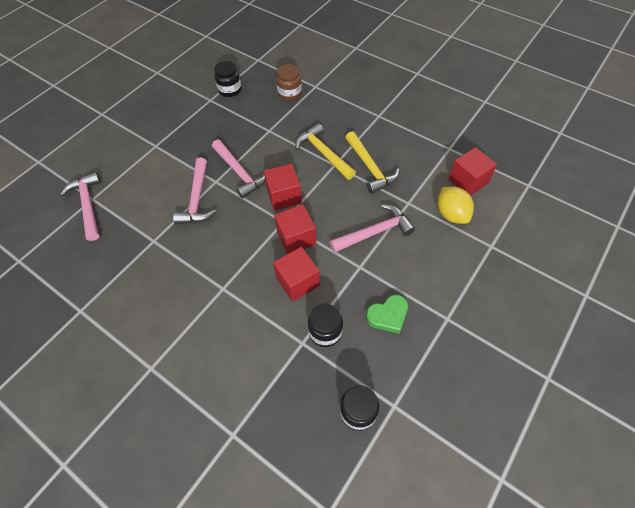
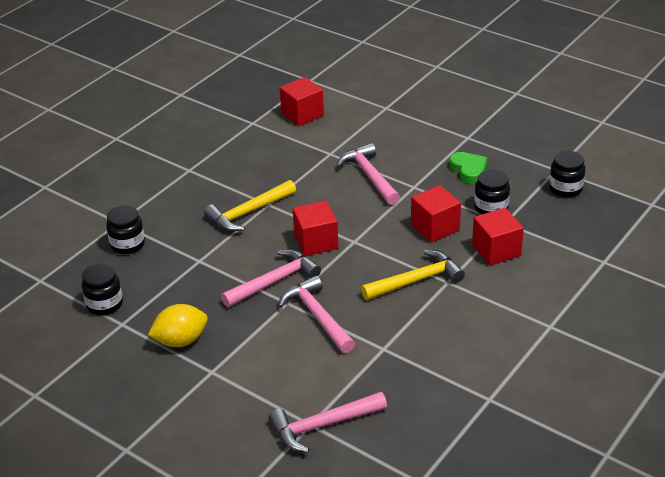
camera: 90 degrees left, 20 degrees down
pink hammer [173,158,216,224] -> pink hammer turned 120 degrees counterclockwise [278,275,355,353]
red cube [274,204,316,254] -> red cube moved to [472,208,524,266]
brown jar [276,64,302,101] -> black jar [106,205,145,254]
yellow hammer [345,131,400,194] -> yellow hammer moved to [361,250,465,300]
yellow lemon [438,187,474,224] -> yellow lemon moved to [148,304,208,347]

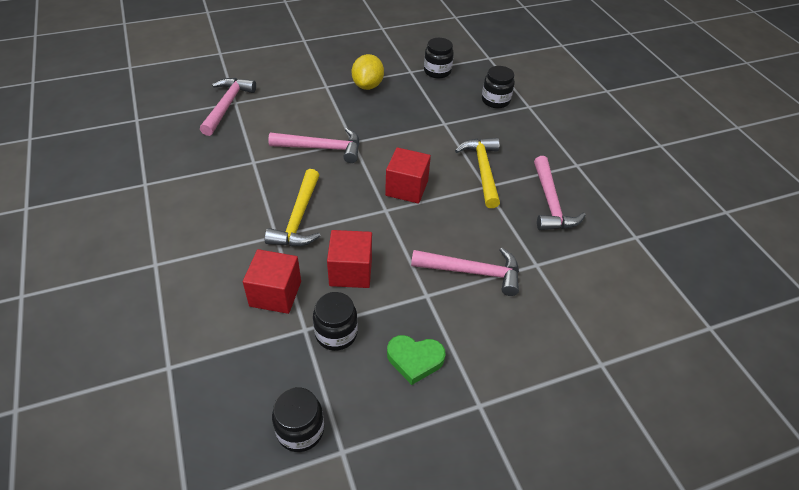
camera: 120 degrees right, 10 degrees up
pink hammer [221,249,321,307] -> pink hammer moved to [534,156,586,230]
red cube [280,77,324,126] -> none

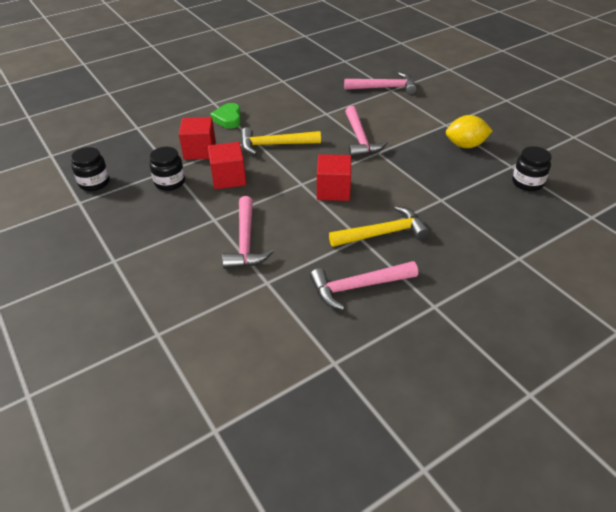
camera: 80 degrees right, 5 degrees down
green heart [387,335,446,385] -> green heart moved to [210,103,241,129]
black jar [482,66,515,108] -> none

